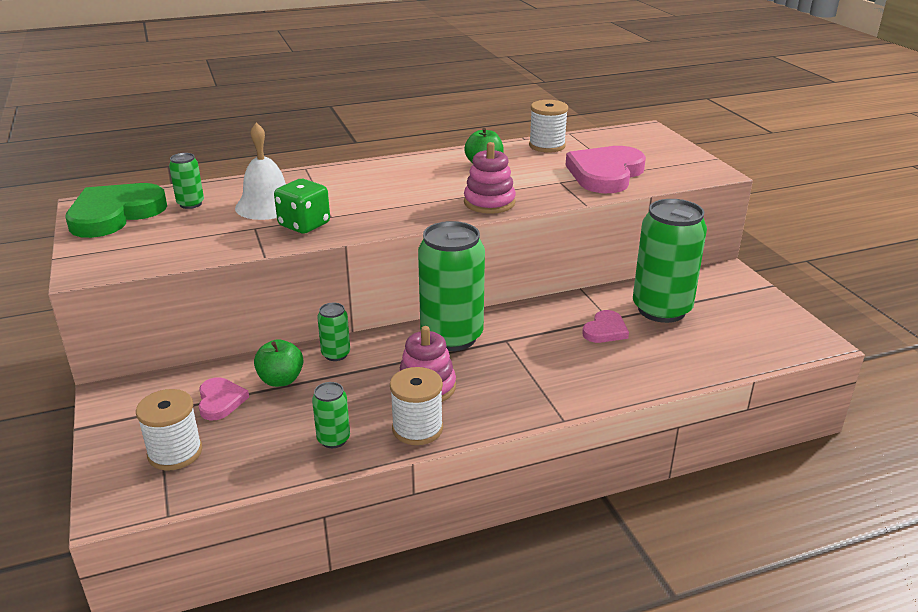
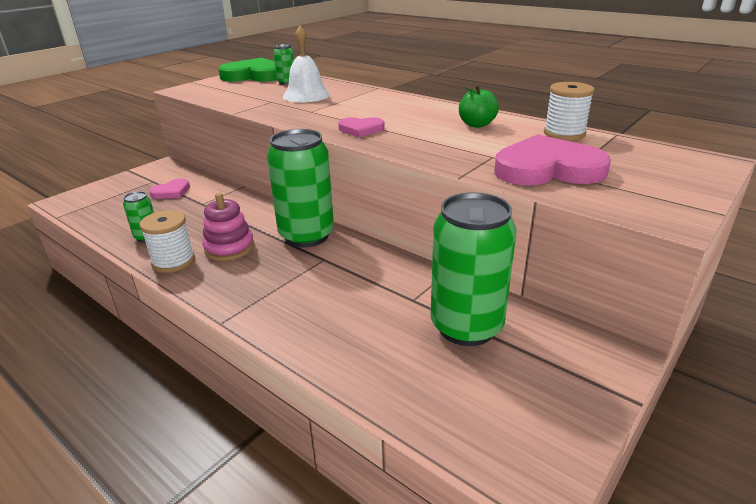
camera: 60 degrees right, 0 degrees up
white spool [136,389,202,471] -> none
green apple [254,339,303,387] -> none
green dice [274,179,330,234] -> none
green can [317,303,350,361] -> none
pink stacking toy [464,142,516,214] -> none
pink heart [582,310,629,343] -> pink heart moved to [338,117,385,137]

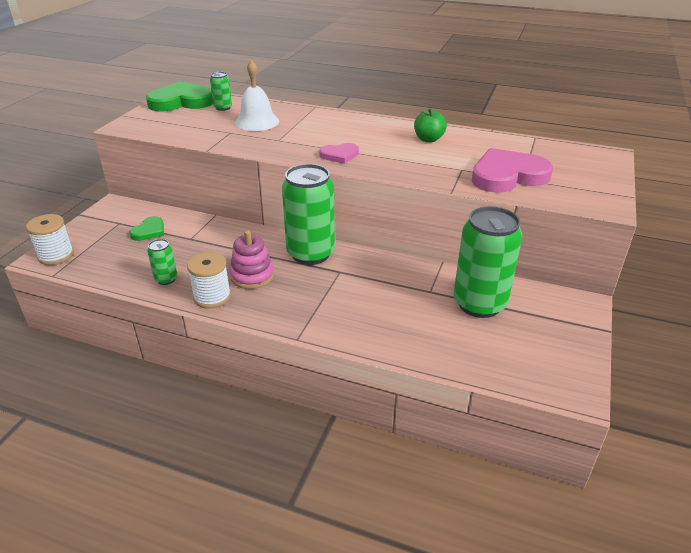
camera: 20 degrees left, 5 degrees up
pink heart [149,178,190,199] -> green heart [129,216,164,241]
white spool [544,82,594,141] -> white spool moved to [26,214,74,265]

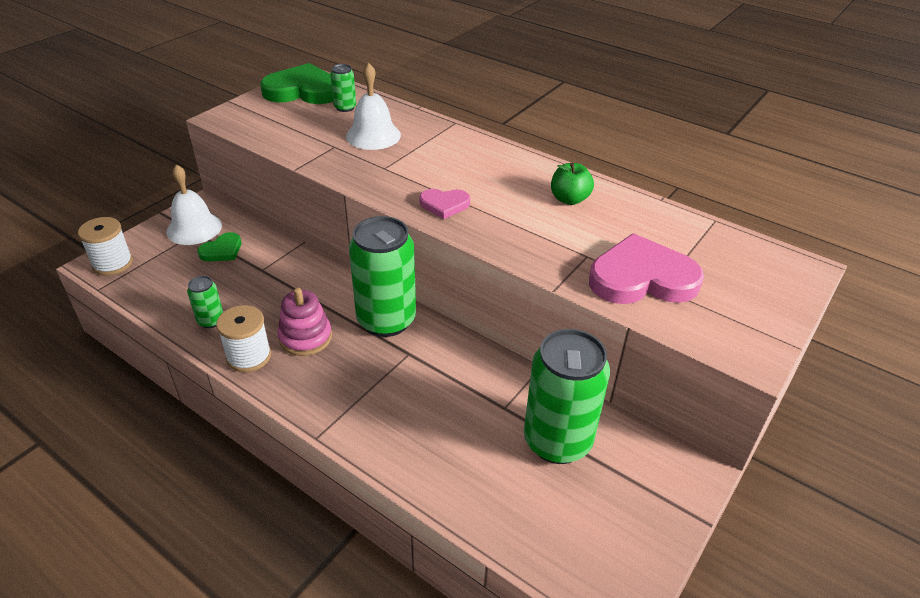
camera: 15 degrees right, 5 degrees up
none -> white bell [166,164,222,245]

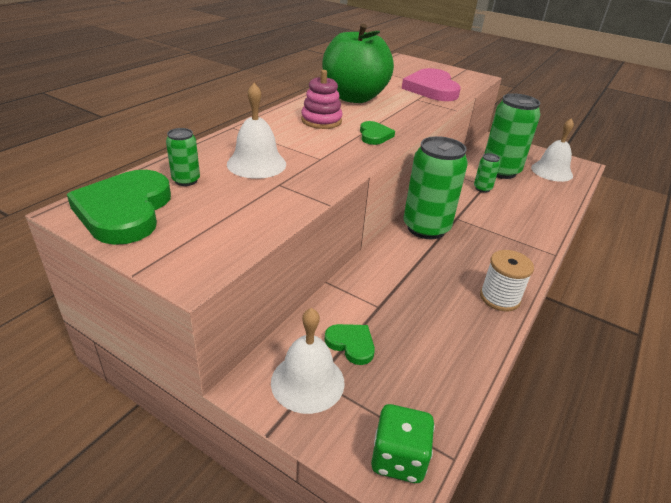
camera: 95 degrees left, 5 degrees down
white spool [78,217,133,276] -> green dice [371,404,435,483]
green can [187,276,223,328] -> green can moved to [474,153,500,193]
pink stacking toy [278,288,332,356] -> pink stacking toy moved to [301,70,342,129]
pink heart [419,189,470,219] -> green heart [360,121,395,145]
green apple [551,162,594,205] -> green apple [322,24,394,103], size x2.29
none -> white bell [531,118,574,182]

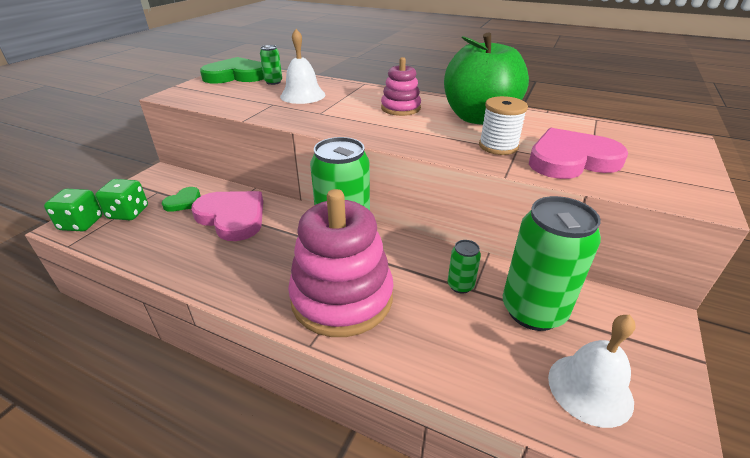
camera: 85 degrees right, 0 degrees up
white bell [271,308,344,414] -> none
green heart [360,121,395,145] -> none
white spool [480,250,534,311] -> white spool moved to [479,96,528,155]
none -> green dice [95,179,148,220]
none -> pink heart [191,191,263,241]
none -> pink stacking toy [288,189,394,337]

